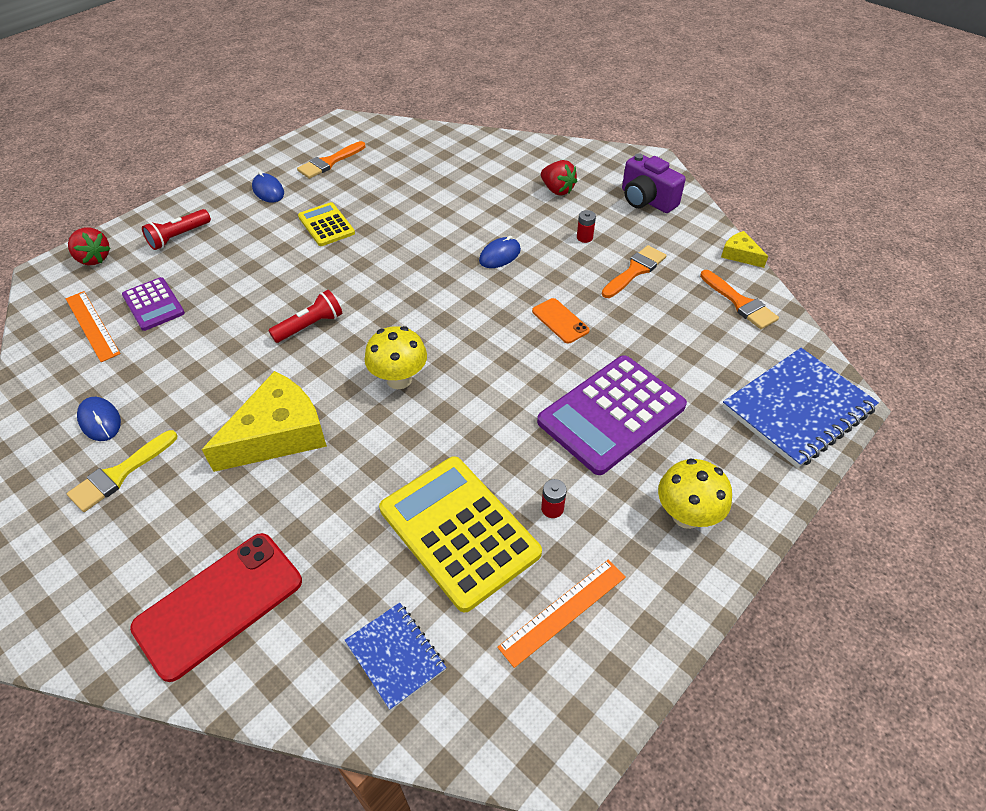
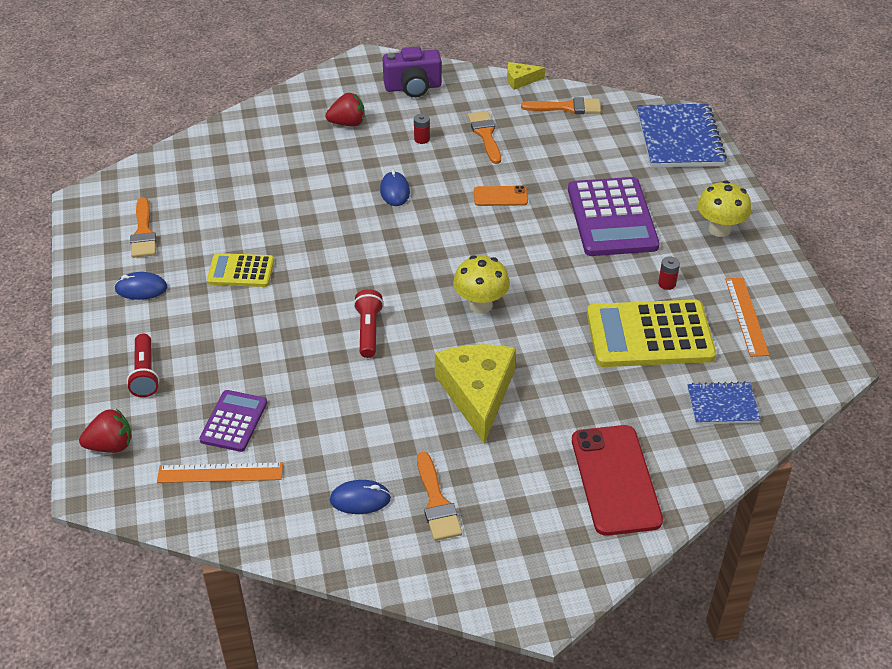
camera: 55 degrees left, 5 degrees down
yellow brush [67,430,178,512] -> orange brush [417,452,462,541]
purple calculator [122,277,185,331] -> purple calculator turned 75 degrees counterclockwise [199,390,267,452]

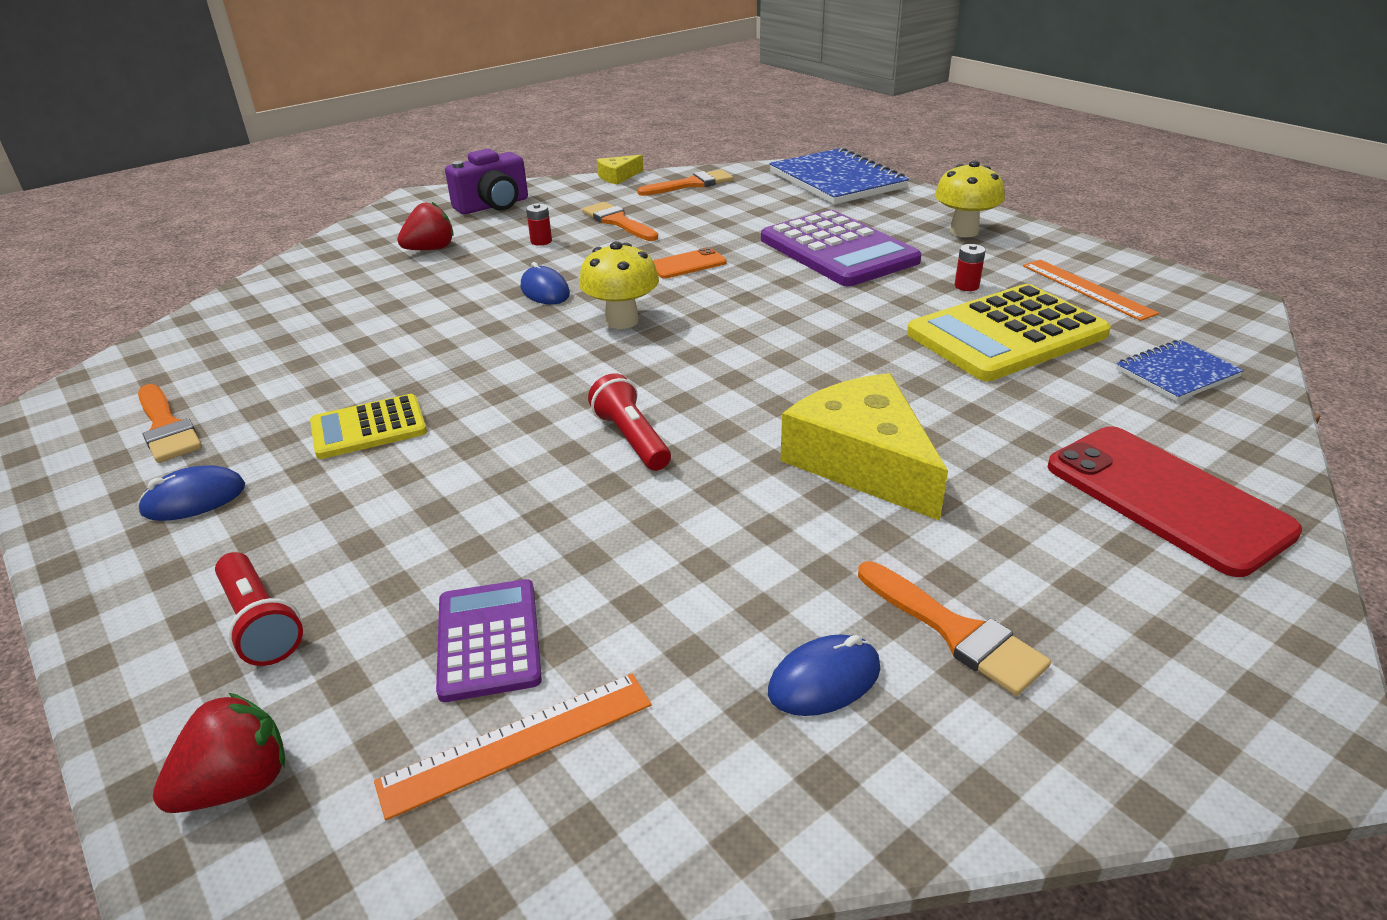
camera: 25 degrees left, 10 degrees down
yellow mushroom [453,255,510,314] -> yellow mushroom moved to [579,241,659,329]

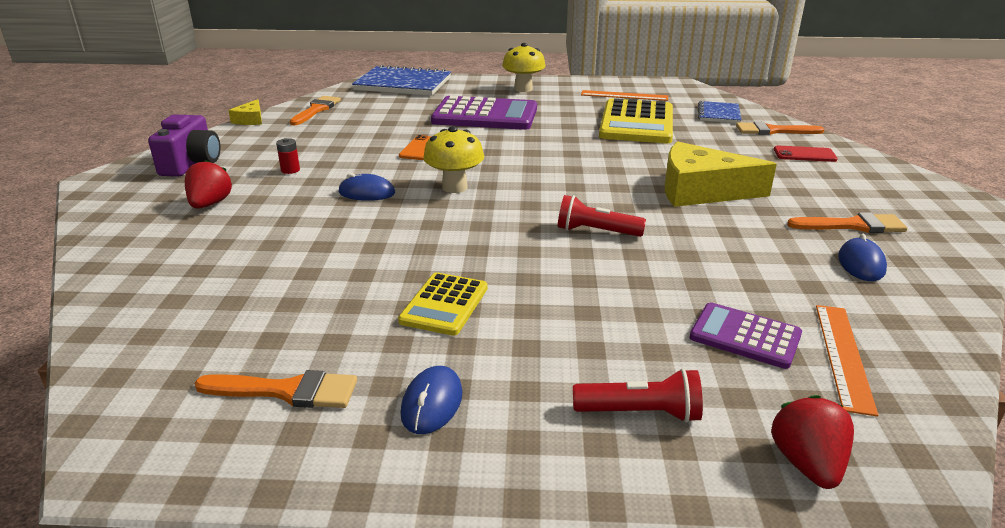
camera: 50 degrees left, 5 degrees down
orange brush [582,202,658,241] -> orange brush moved to [736,122,825,135]
red battery [955,244,985,291] -> none
red phone [1048,426,1302,577] -> red phone [774,146,838,162], size x0.51

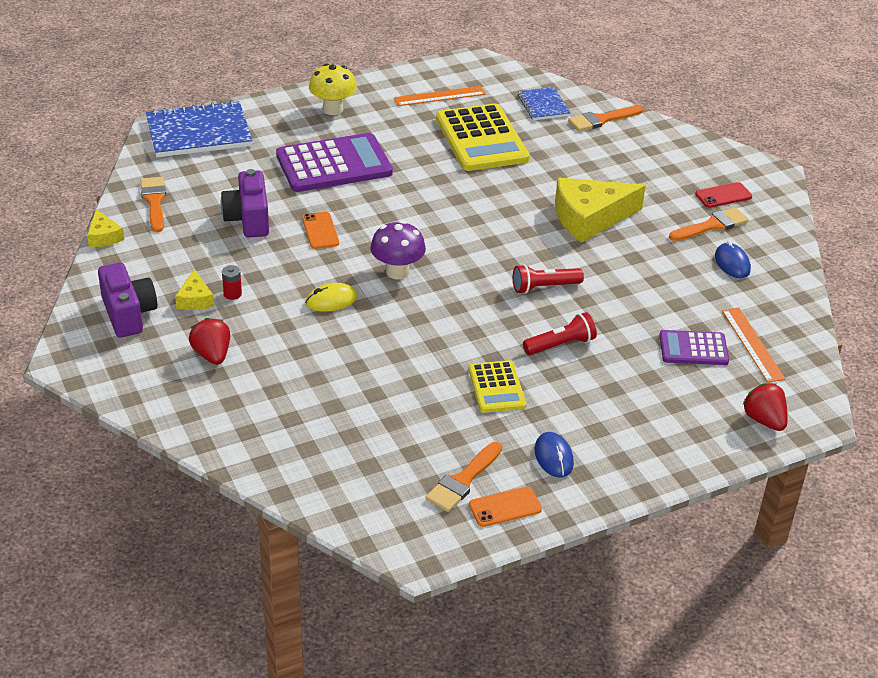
camera: 30 degrees left, 10 degrees up
orange brush [194,370,357,408] -> orange brush turned 150 degrees clockwise [425,442,502,512]
blue mouse [338,173,395,201] -> yellow mouse [305,283,357,312]
yellow mushroom [423,126,484,193] -> purple mushroom [370,221,426,279]
red flashlight [573,368,703,423] -> red flashlight moved to [523,312,597,355]
red phone [774,146,838,162] -> red phone moved to [695,182,752,208]
none -> yellow cheese [175,269,214,310]
none -> purple camera [221,169,269,237]
none -> orange phone [469,487,542,527]

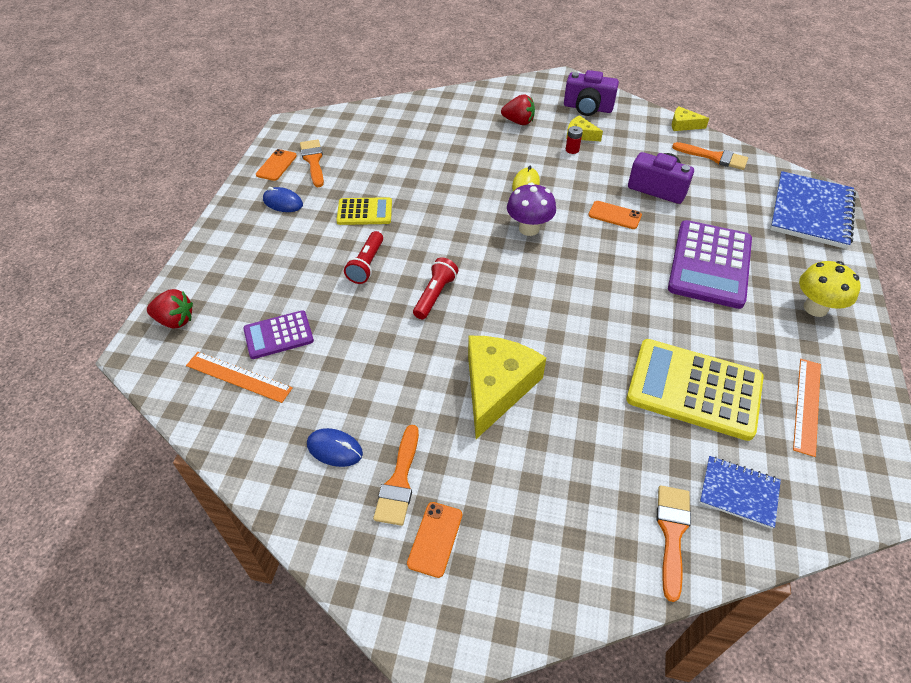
camera: 130 degrees right, 10 degrees up
yellow calculator [469,360,526,413] -> yellow calculator turned 150 degrees clockwise [336,197,392,225]
purple calculator [659,330,729,365] -> purple calculator turned 150 degrees counterclockwise [243,310,314,359]
red phone [695,182,752,208] -> orange phone [407,502,462,578]

